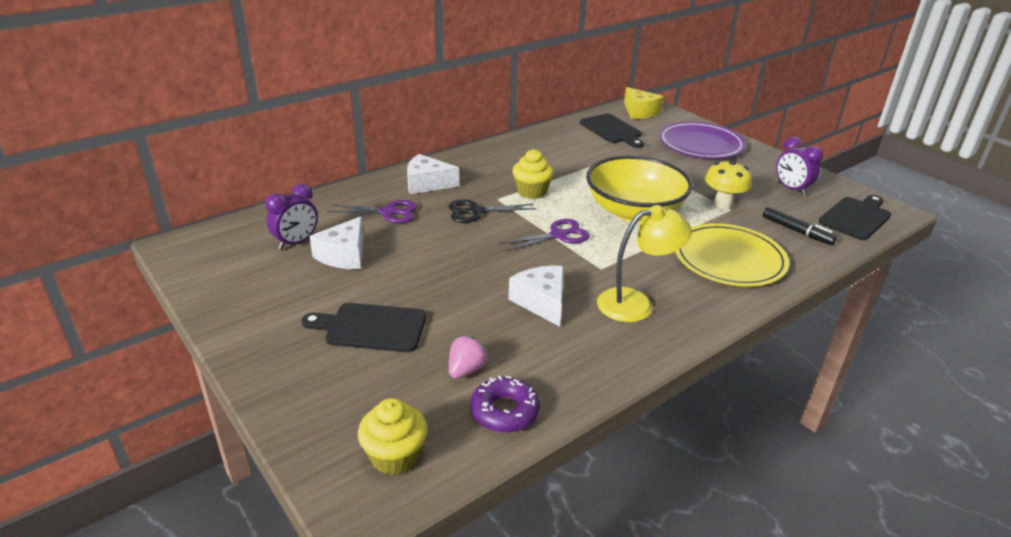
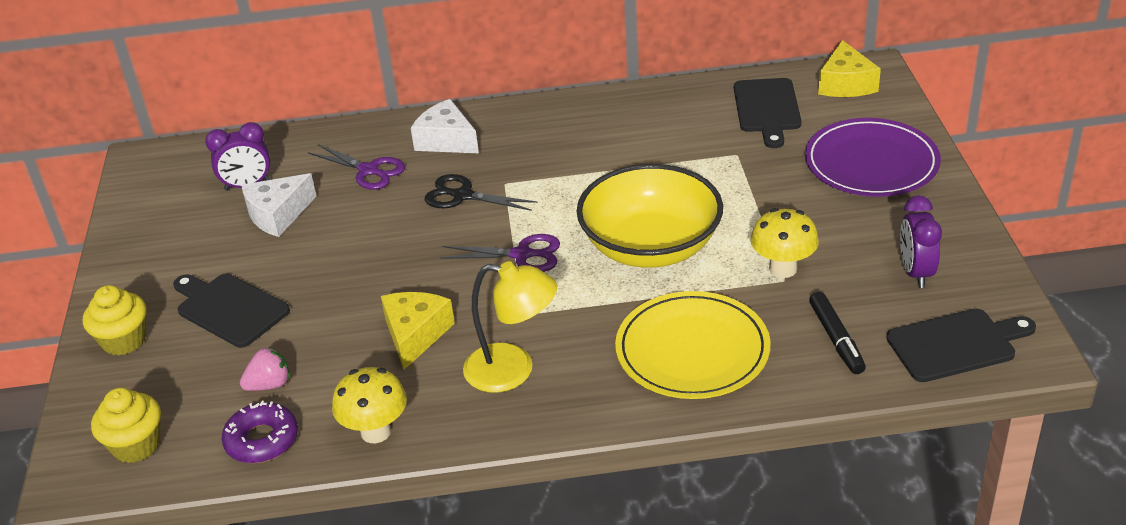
camera: 35 degrees right, 5 degrees up
white cheese [508,266,563,327] -> yellow cheese [381,292,455,370]
yellow cupcake [512,149,554,199] -> yellow cupcake moved to [83,285,146,356]
none -> yellow mushroom [332,367,407,443]

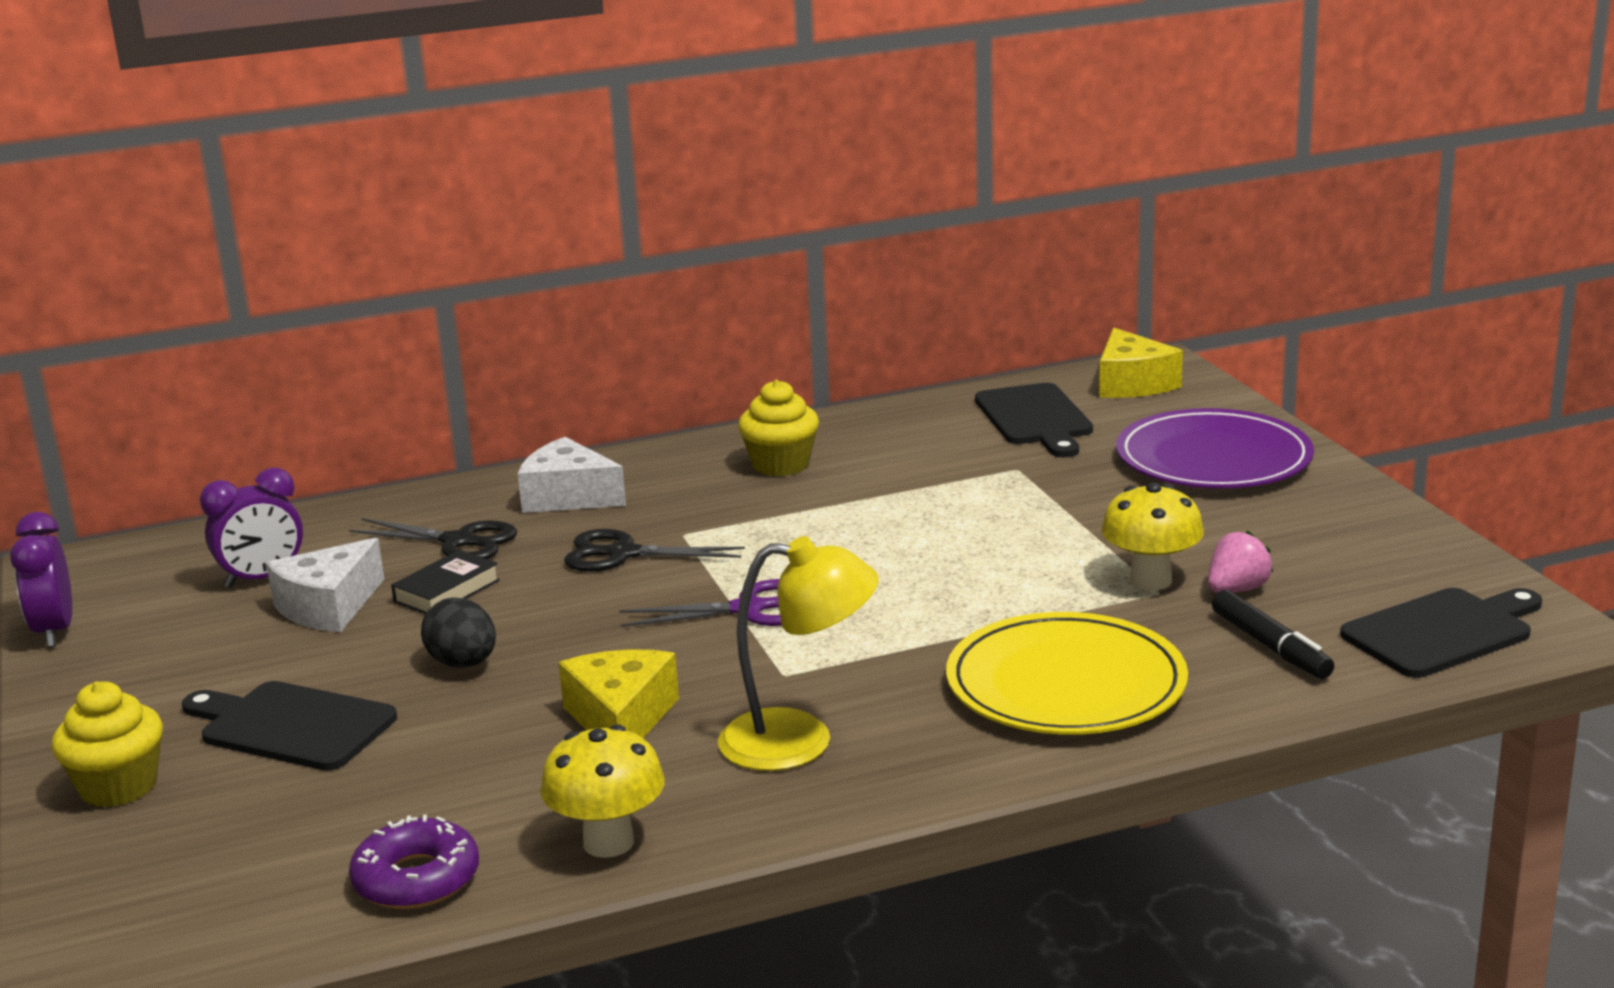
camera: 15 degrees left, 15 degrees down
yellow cupcake [91,388,161,463] -> yellow cupcake moved to [738,380,819,477]
pink strawberry [240,347,289,391] -> pink strawberry moved to [1208,531,1273,593]
purple scissors [308,144,405,190] -> black scissors [349,518,517,559]
yellow bowl [577,164,723,268] -> none
purple clock [900,196,942,288] -> purple clock moved to [10,512,72,647]
none -> black book [391,550,500,614]
none -> black egg [421,597,496,668]

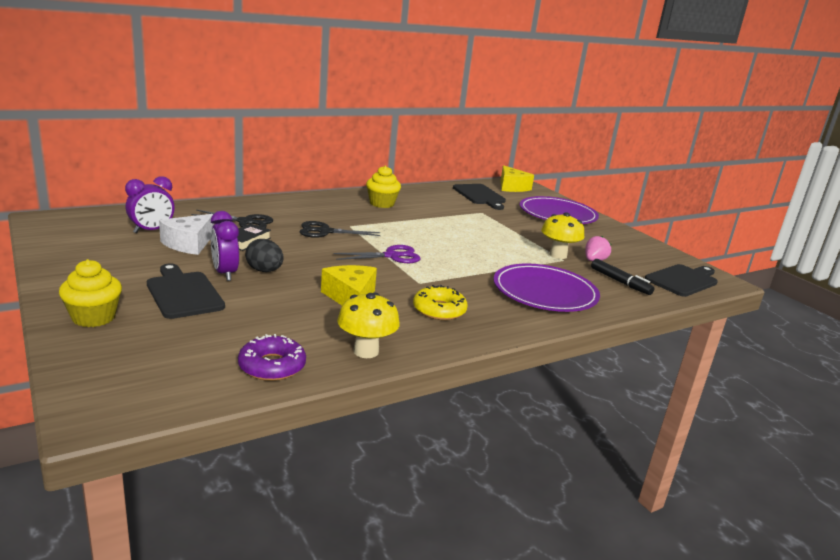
camera: 15 degrees left, 0 degrees up
purple clock [10,512,72,647] -> purple clock moved to [211,211,239,281]
black cutting board [182,681,397,771] -> black cutting board turned 45 degrees clockwise [147,263,225,319]
white cheese [518,437,626,513] -> none
yellow lamp [718,536,879,771] -> yellow donut [413,285,468,320]
yellow plate [946,612,1188,735] -> purple plate [494,264,600,312]

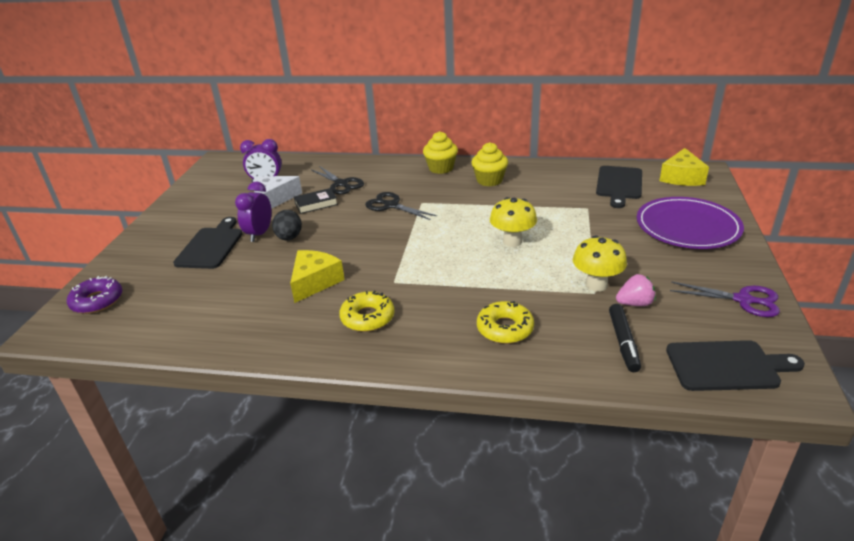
camera: 45 degrees right, 10 degrees up
yellow cupcake [59,259,122,327] -> yellow cupcake moved to [423,131,458,174]
purple donut [238,334,306,381] -> purple donut moved to [67,276,122,314]
purple scissors [334,245,421,263] -> purple scissors moved to [670,281,780,317]
yellow mushroom [337,293,400,358] -> yellow mushroom moved to [490,197,537,247]
purple plate [494,264,600,312] -> yellow donut [477,301,534,344]

